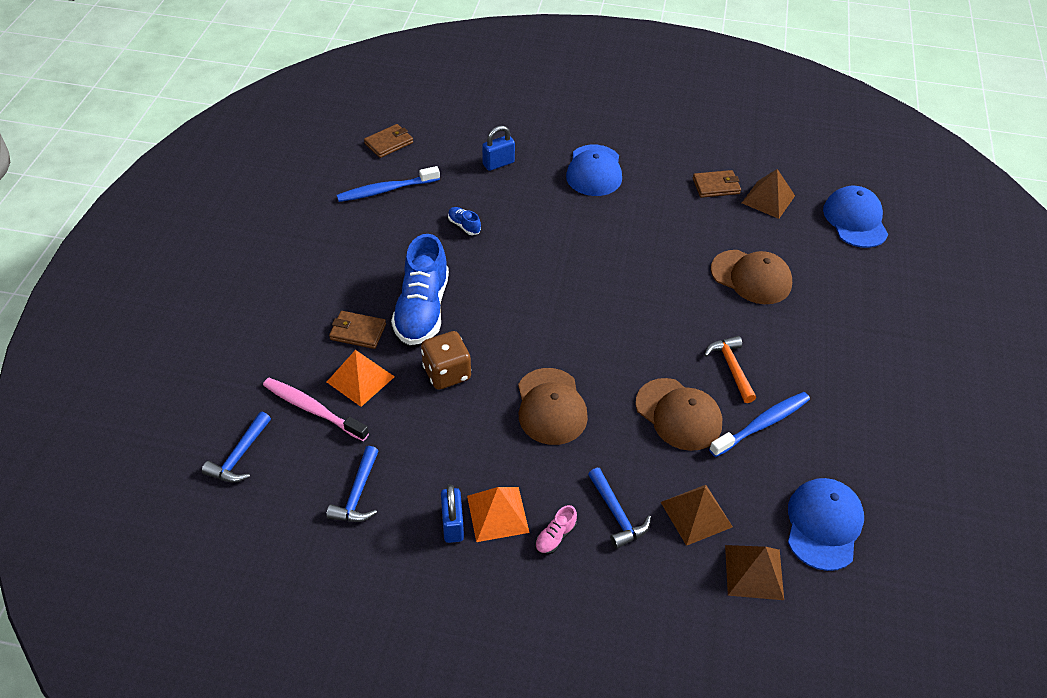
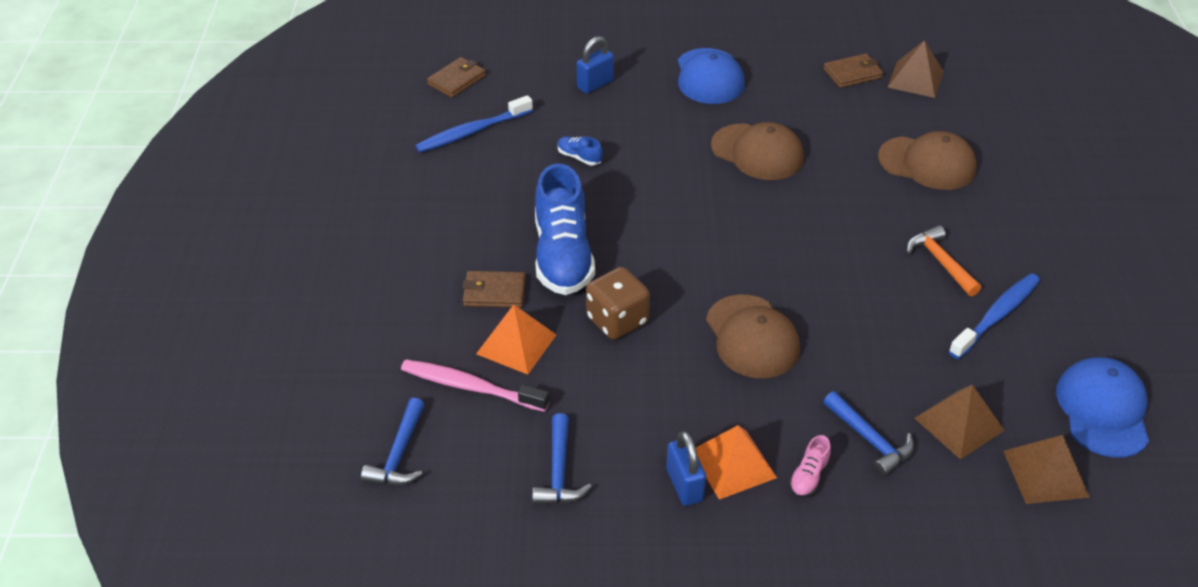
camera: 10 degrees left, 5 degrees down
brown cap [635,378,722,451] -> brown cap moved to [711,122,804,180]
blue cap [823,186,888,248] -> none

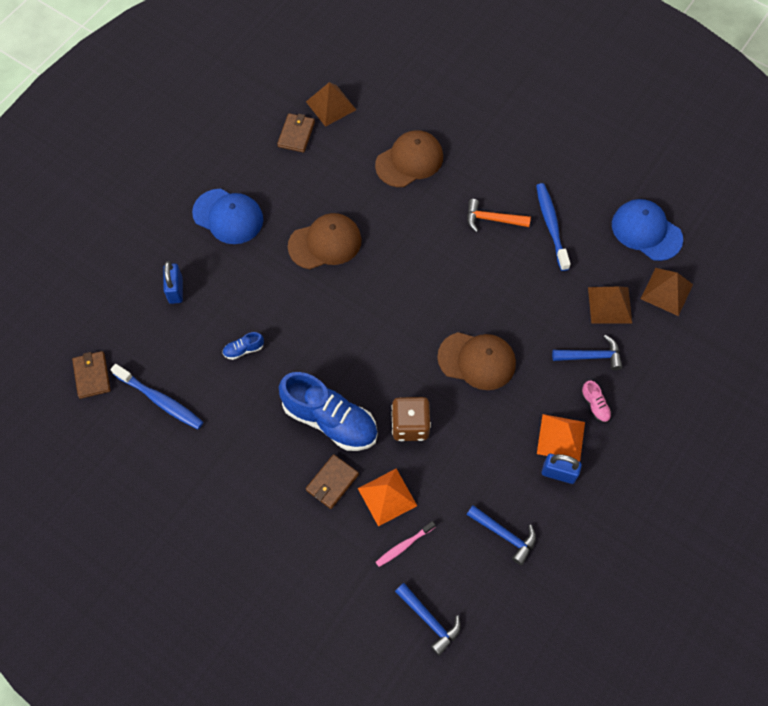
camera: 55 degrees left, 20 degrees up
pink toothbrush [401,359,549,412] -> pink toothbrush [376,521,436,567], size x0.61
blue toothbrush [415,95,533,153] -> blue toothbrush turned 60 degrees counterclockwise [111,364,203,430]

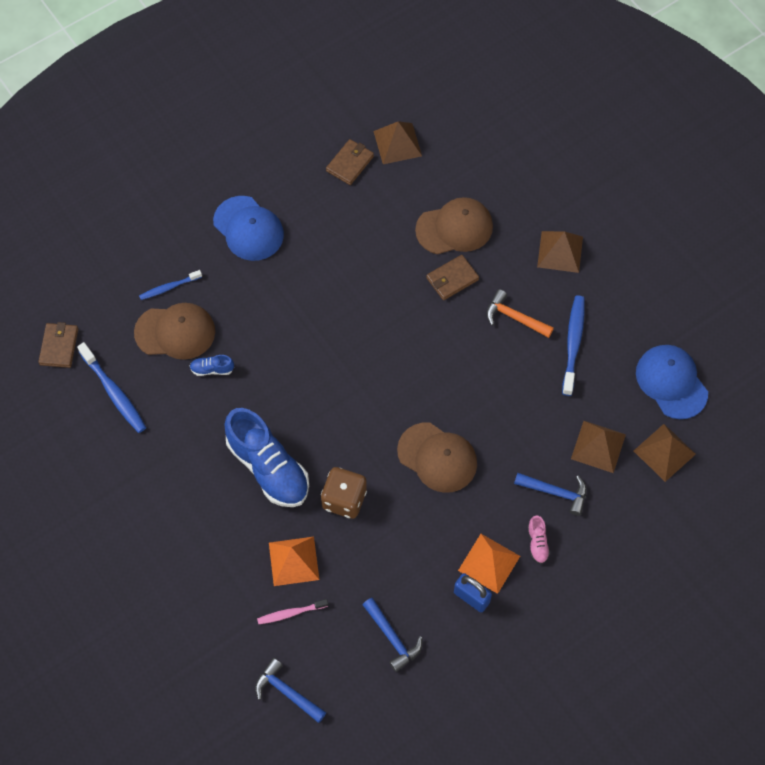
camera: 20 degrees right, 0 degrees up
blue padlock [163,261,183,304] -> blue toothbrush [139,270,202,300]
brown cap [288,213,362,269] -> brown cap moved to [134,303,215,360]
brown wallet [306,454,359,509] -> brown wallet moved to [426,255,479,300]
blue hammer [395,583,461,656] -> blue hammer turned 150 degrees clockwise [255,658,326,723]
none -> brown pyramid [537,231,583,273]

